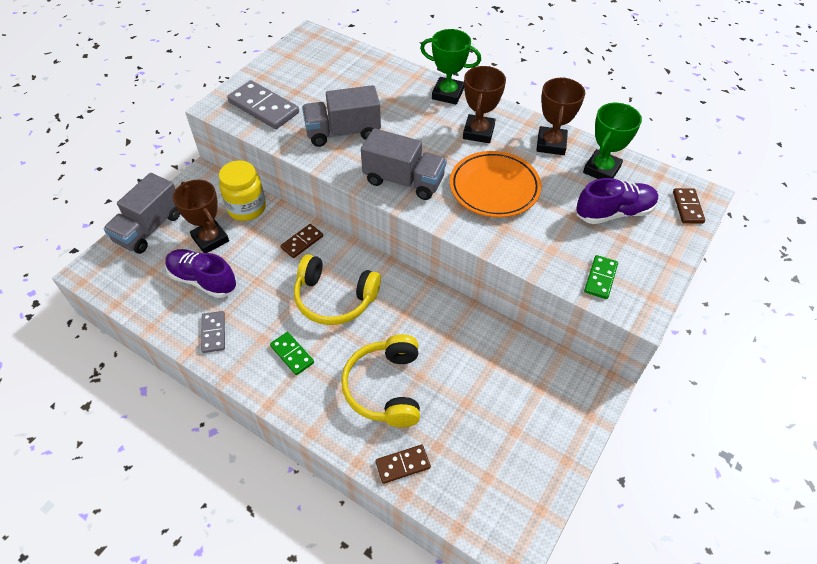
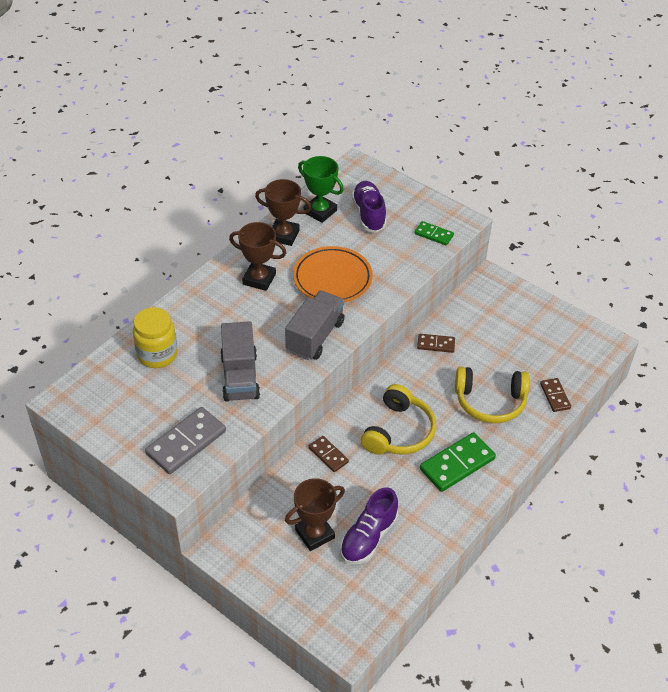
camera: 85 degrees left, 5 degrees down
grey truck [103,173,180,254] -> none
grey domino [201,311,225,353] -> none
yellow jar [219,161,266,221] -> yellow jar moved to [133,307,177,368]
green domino [270,332,314,375] -> green domino [420,432,496,492], size x1.77
green trophy [420,29,481,105] -> none
brown domino [673,188,705,224] -> brown domino moved to [417,334,455,353]

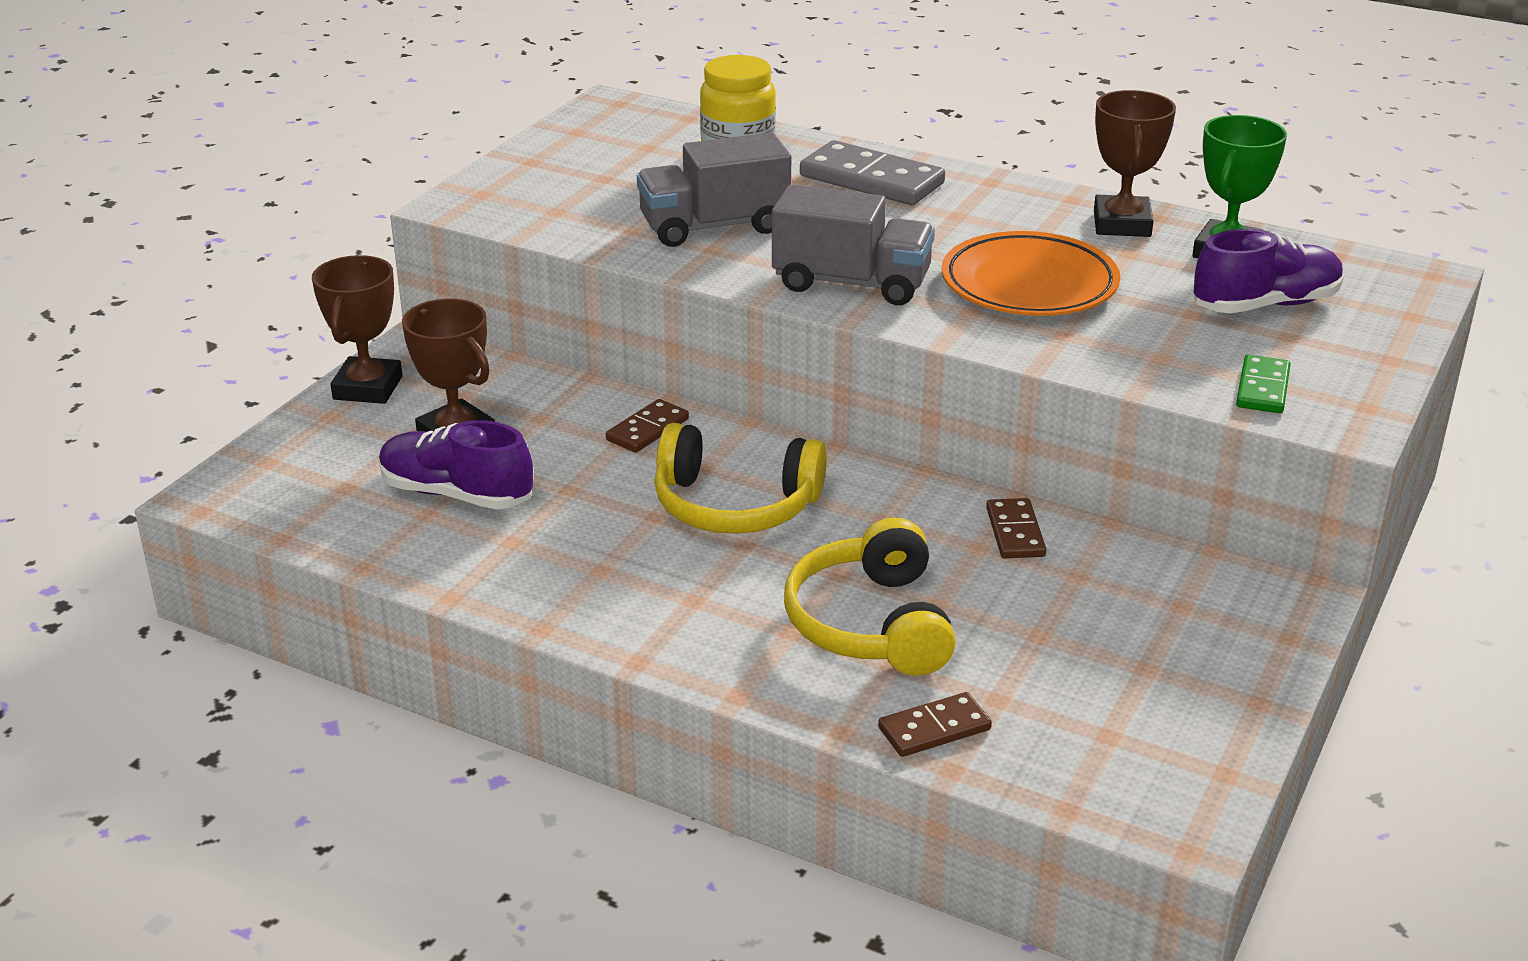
camera: 80 degrees right, 15 degrees down
grey domino [145,407,226,474] -> grey domino moved to [800,140,945,205]
brown trophy [229,222,286,291] -> brown trophy moved to [312,255,402,404]
green domino [420,432,496,492] -> none

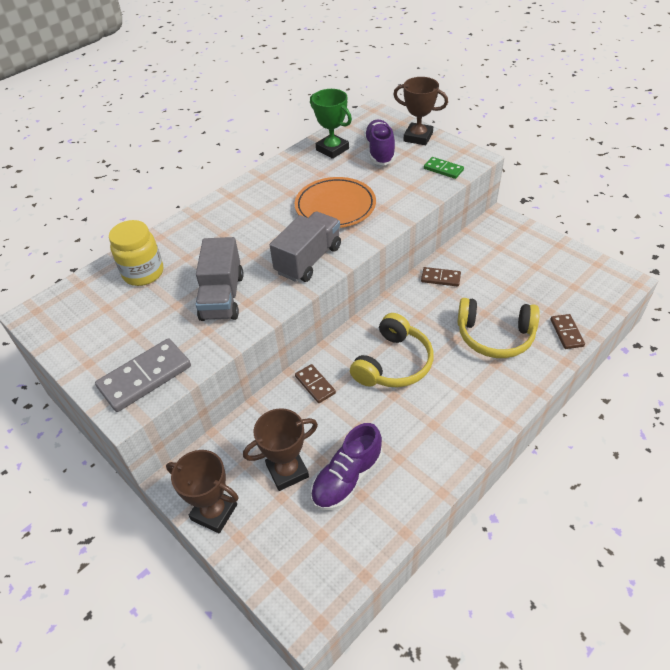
camera: 70 degrees left, 15 degrees up
grey domino [800,140,945,205] -> grey domino moved to [95,338,191,412]
brown trophy [1094,90,1176,237] -> brown trophy moved to [393,77,448,145]

